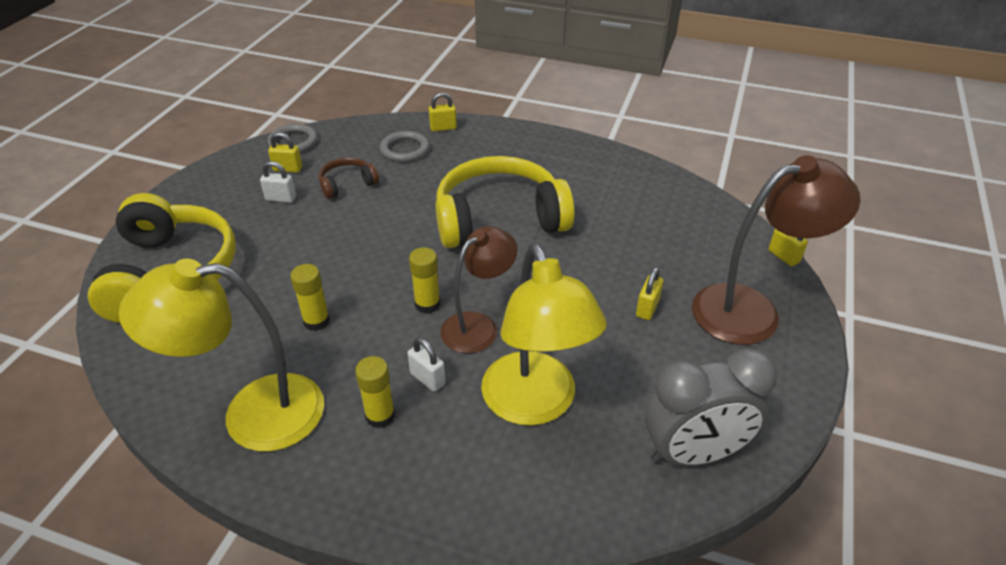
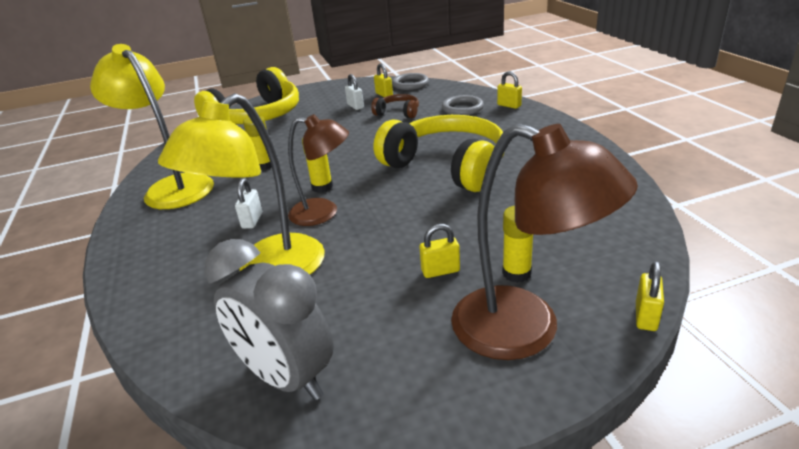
camera: 55 degrees right, 10 degrees down
yellow glue stick [355,356,395,428] -> yellow glue stick moved to [502,206,533,283]

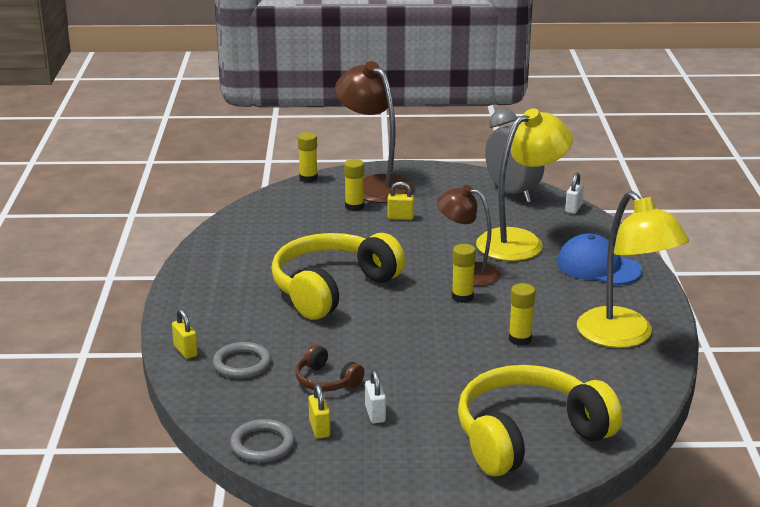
camera: 165 degrees left, 5 degrees down
white padlock [235,178,262,229] -> white padlock moved to [565,172,584,214]
yellow headphones [374,115,505,192] -> yellow headphones turned 75 degrees clockwise [271,233,405,319]
yellow padlock [636,262,664,331] -> yellow glue stick [298,132,318,182]
none -> blue cap [557,233,642,285]

